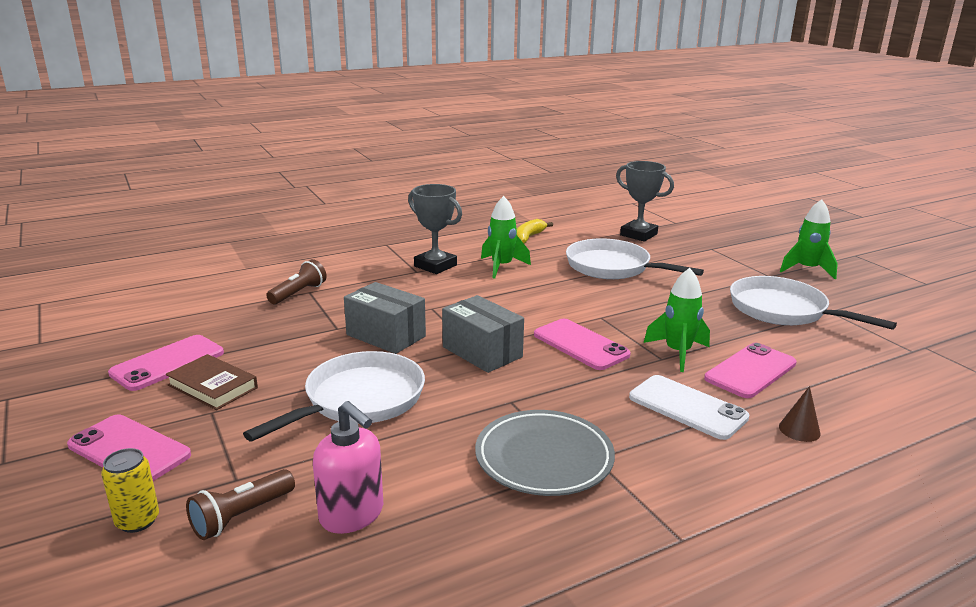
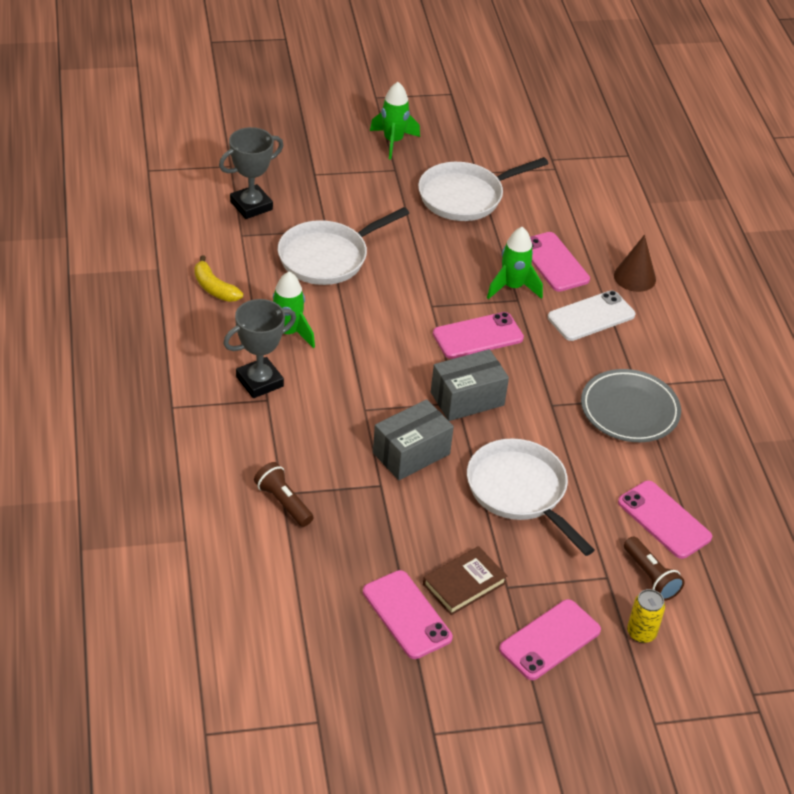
camera: 75 degrees left, 20 degrees up
pink soap dispenser [313,401,383,534] -> pink phone [618,481,712,559]
brown cone [779,386,820,442] -> brown cone [614,235,656,292], size x1.52

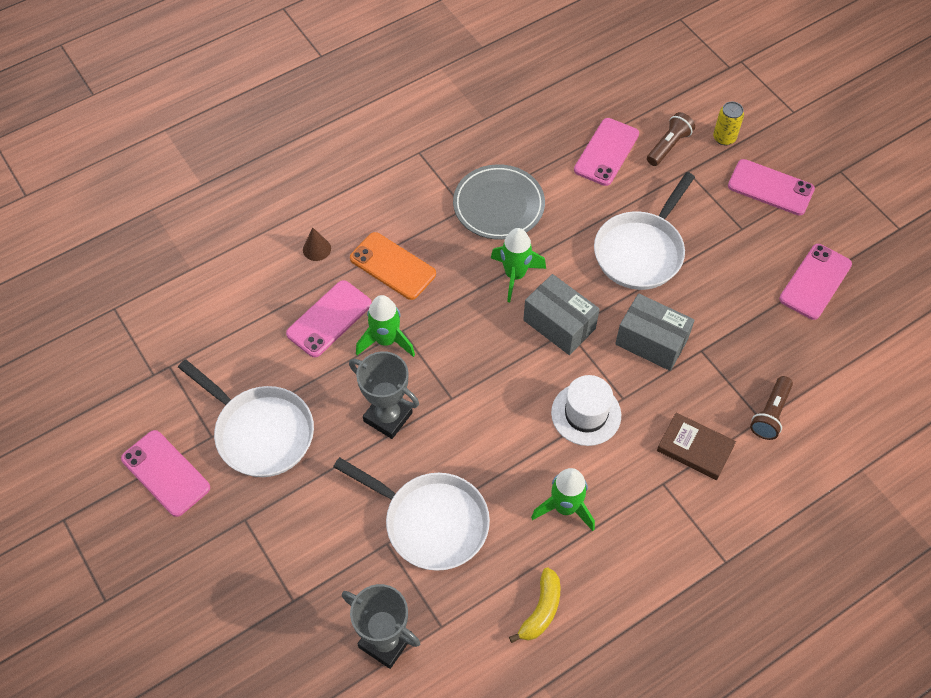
camera: 110 degrees left, 15 degrees up
grey trophy [223,299,296,398] -> grey trophy moved to [349,351,419,439]
green rocket [370,82,420,159] -> green rocket moved to [491,228,546,302]
brown book [423,546,507,615] -> brown book moved to [657,413,736,480]
pink phone [433,312,524,359] -> pink phone moved to [121,430,210,517]
white phone [548,290,635,341] -> orange phone [350,232,436,300]
brown cone [614,235,656,292] -> brown cone [303,228,331,261], size x0.66
none -> white hat [551,375,621,446]

